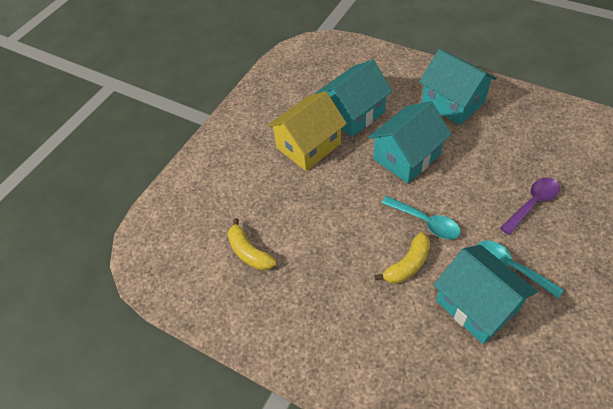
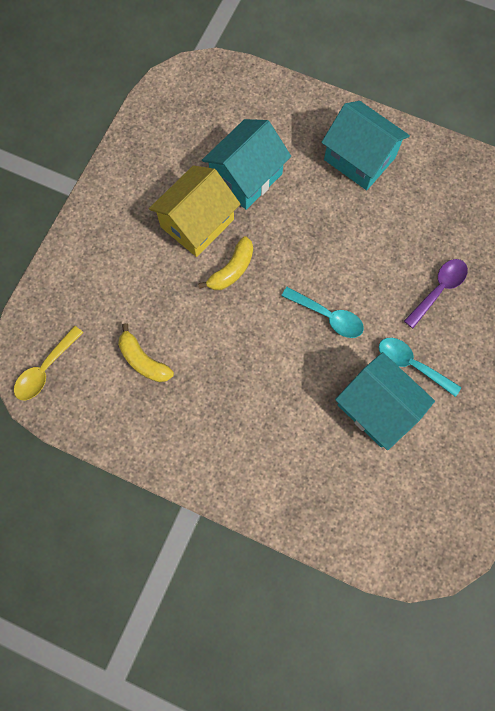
camera: 10 degrees left, 20 degrees up
turquoise house [368,101,452,183] -> none
yellow banana [374,232,430,283] -> yellow banana moved to [198,236,253,290]
none -> yellow spoon [14,326,83,400]

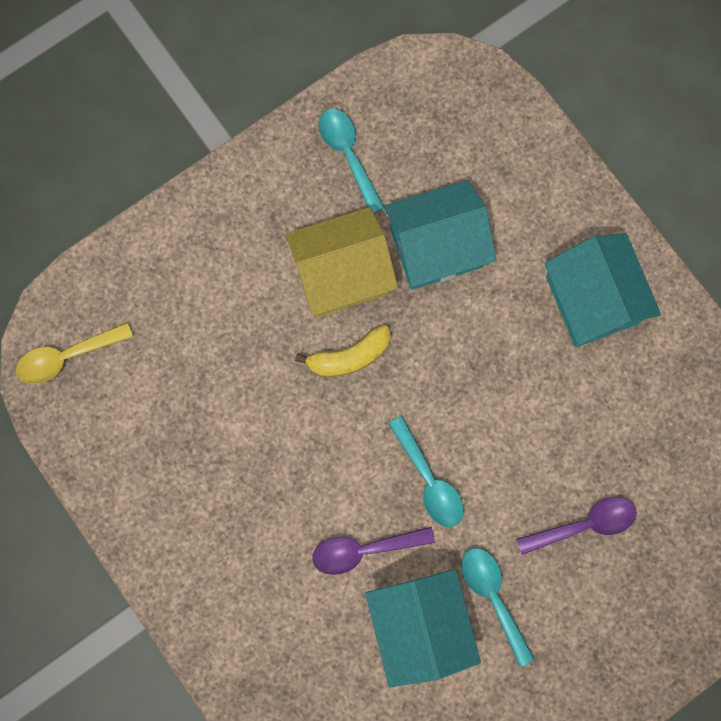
camera: 30 degrees right, 5 degrees up
yellow banana [118,323,174,382] -> none
none -> purple spoon [312,527,435,575]
none -> turquoise spoon [319,109,384,213]

